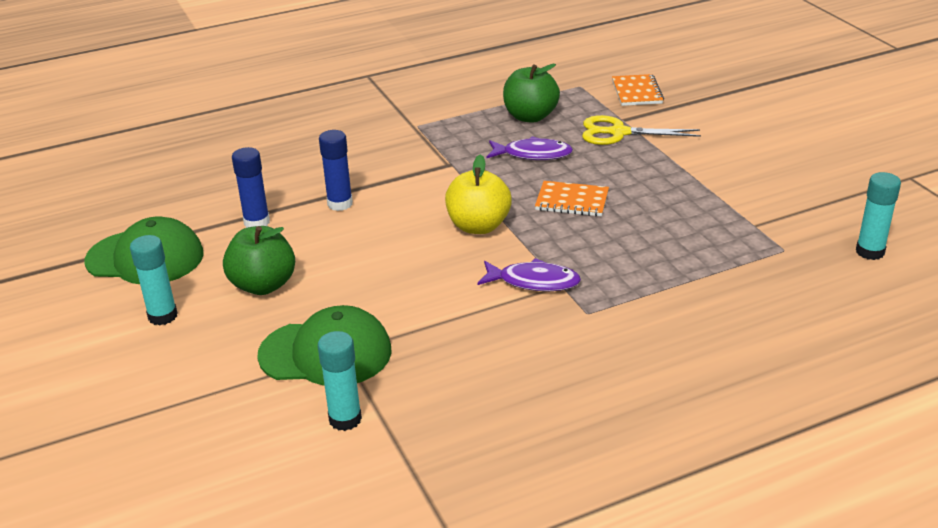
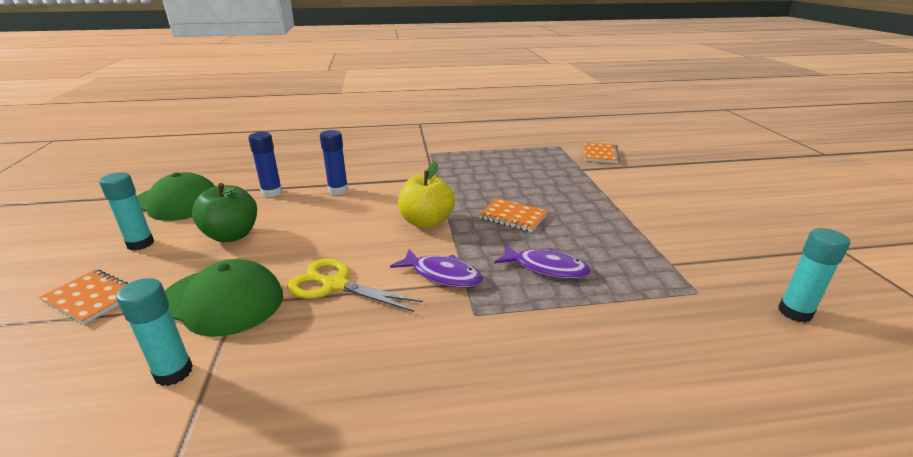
camera: 15 degrees right, 5 degrees down
purple fish [486,136,573,160] -> purple fish moved to [494,244,591,279]
green apple [503,64,560,123] -> none
yellow scissors [582,115,701,145] -> yellow scissors moved to [287,259,423,312]
none -> orange notebook [39,269,128,325]

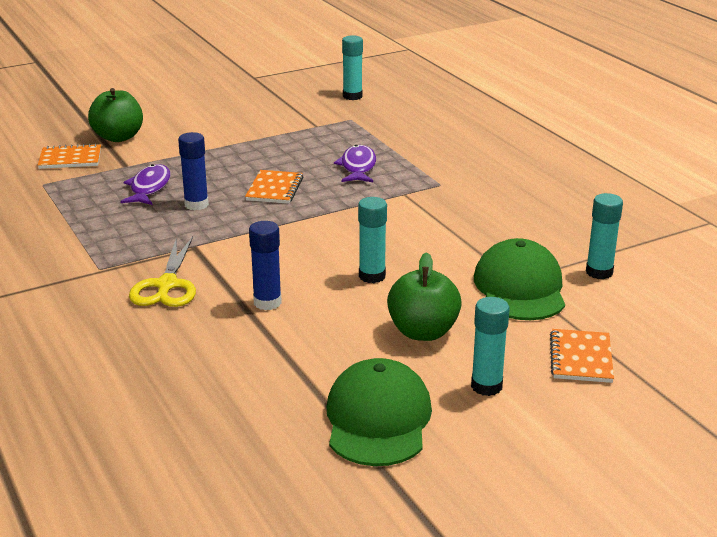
camera: 110 degrees left, 0 degrees up
blue glue stick [248,132,282,197] -> blue glue stick moved to [178,132,209,210]
yellow scissors [287,259,423,312] -> yellow scissors moved to [129,237,196,307]
purple fish [390,249,483,287] -> purple fish moved to [120,164,170,205]
yellow apple [398,162,455,228] -> none
none -> green apple [88,88,143,142]
none -> turquoise glue stick [358,197,387,283]

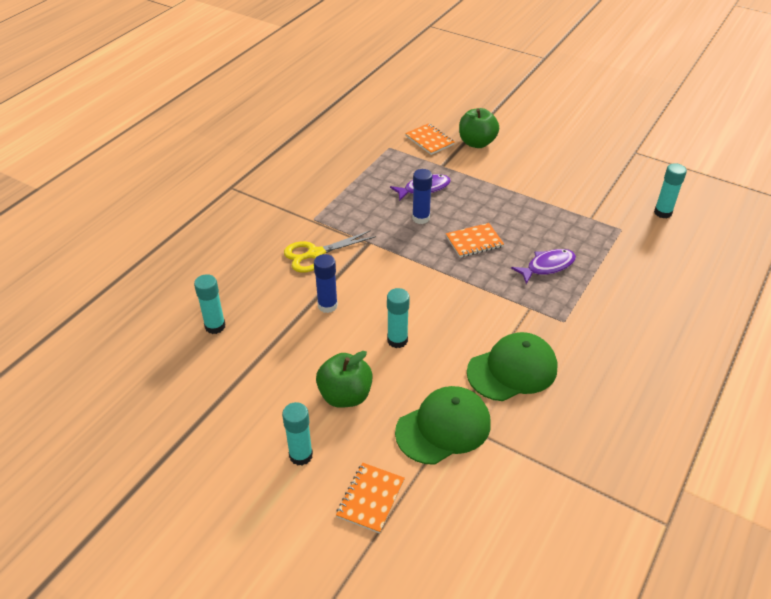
camera: 60 degrees right, 15 degrees up
green cap [326,358,432,466] -> green cap moved to [467,332,557,401]
orange notebook [550,329,614,383] -> orange notebook turned 45 degrees counterclockwise [336,463,405,534]
turquoise glue stick [586,193,623,279] -> turquoise glue stick moved to [194,274,226,334]

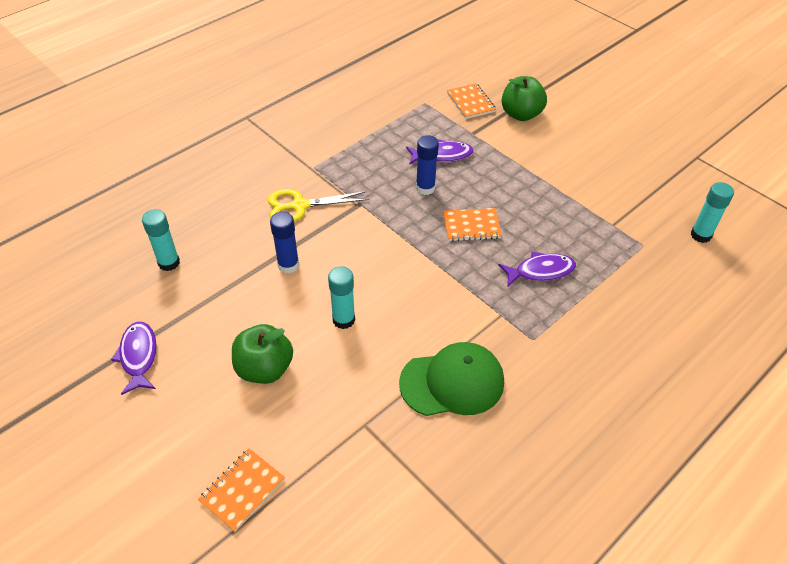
camera: 15 degrees right, 5 degrees up
turquoise glue stick [282,402,313,466] -> none
green cap [395,386,491,465] -> none
none -> purple fish [111,322,157,395]

